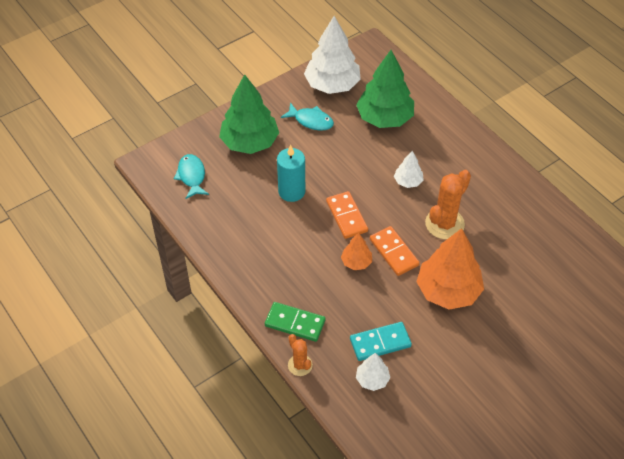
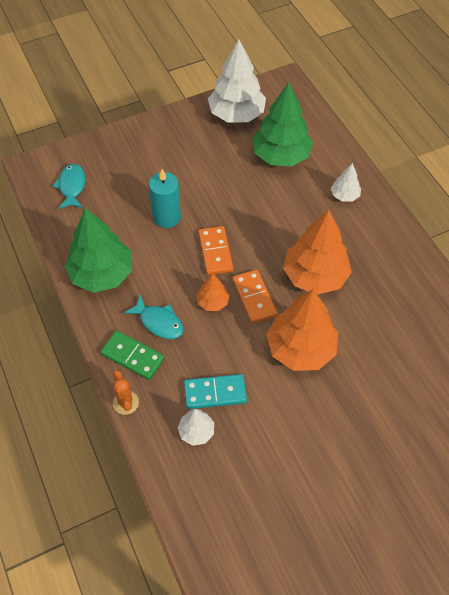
camera: 10 degrees right, 5 degrees up
green tree [219,74,279,154] -> green tree moved to [65,208,132,293]
turquoise fish [281,102,334,131] -> turquoise fish moved to [124,294,183,339]
white tree [394,151,424,188] -> white tree moved to [331,163,361,201]
orange cactus [425,170,471,239] -> orange tree [283,210,352,295]

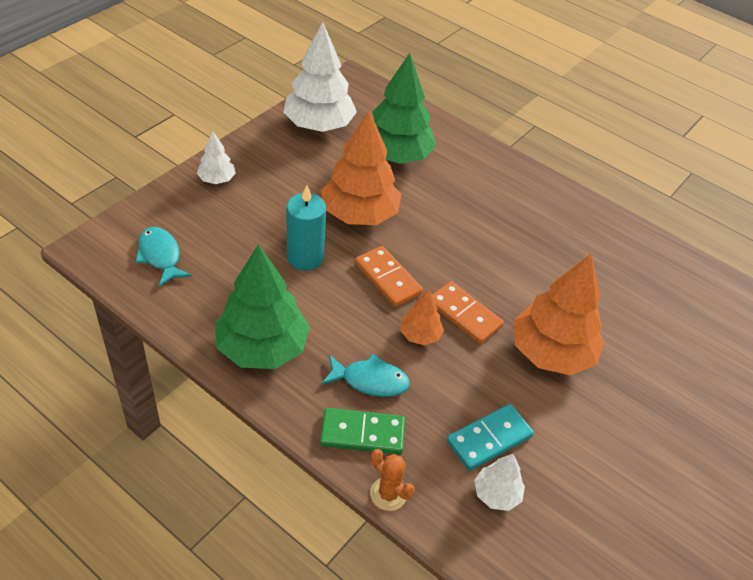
camera: 30 degrees left, 10 degrees down
orange tree [283,210,352,295] -> orange tree moved to [321,110,402,225]
white tree [331,163,361,201] -> white tree moved to [197,132,236,184]

